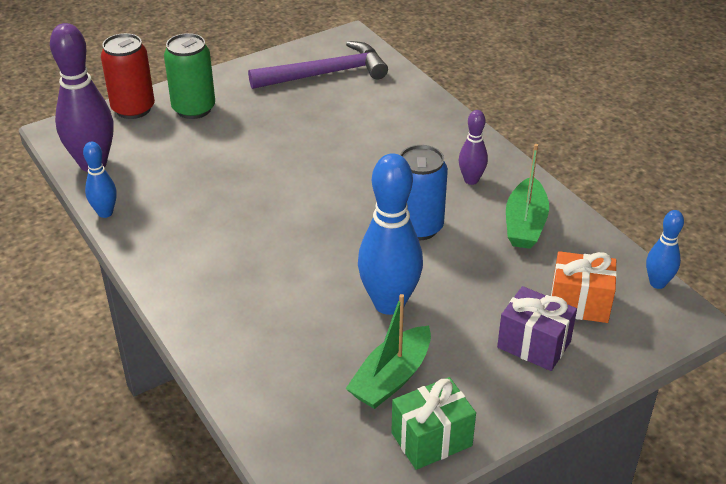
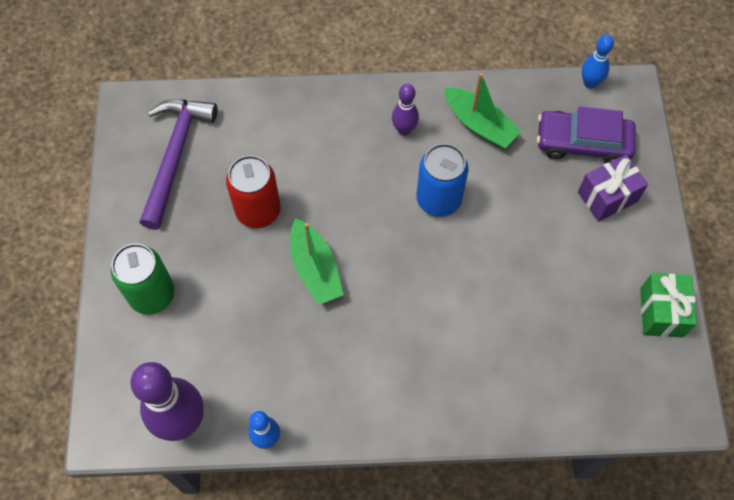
camera: 60 degrees left, 25 degrees up
red can [101,33,155,119] -> red can moved to [226,155,281,228]
green boat [345,294,431,409] -> green boat moved to [290,218,343,305]
blue bowling pin [358,153,423,315] -> none
orange gift [551,251,617,323] -> purple car [537,107,636,164]

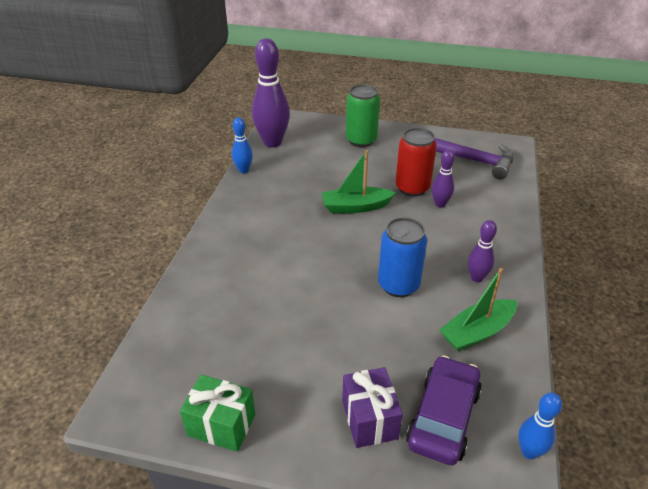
camera: 105 degrees right, 25 degrees down
none -> purple bowling pin [432,149,455,208]

